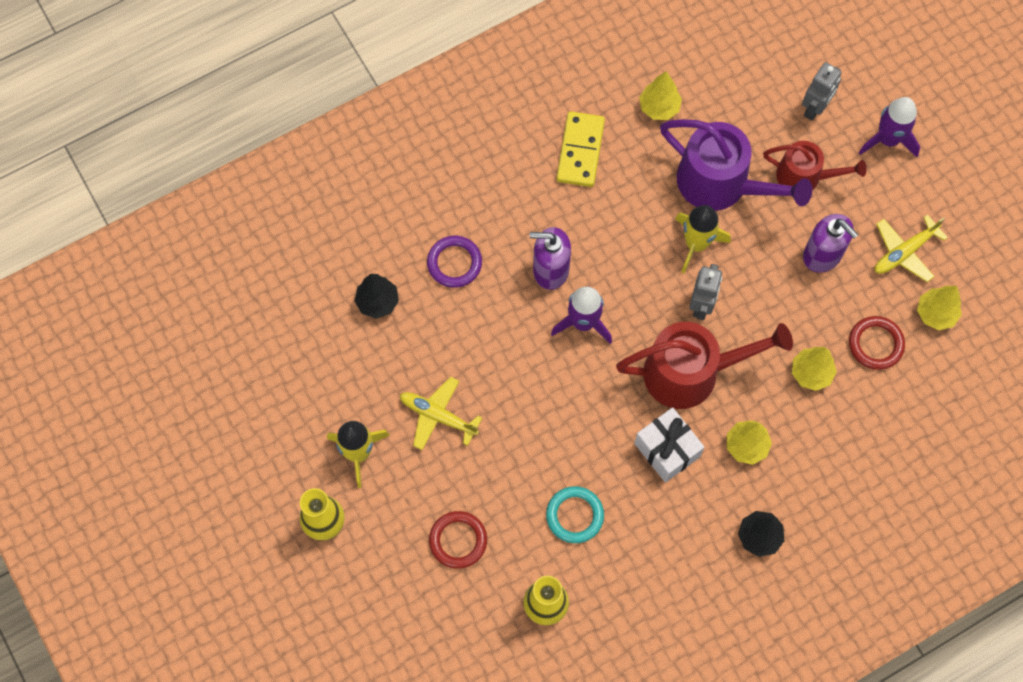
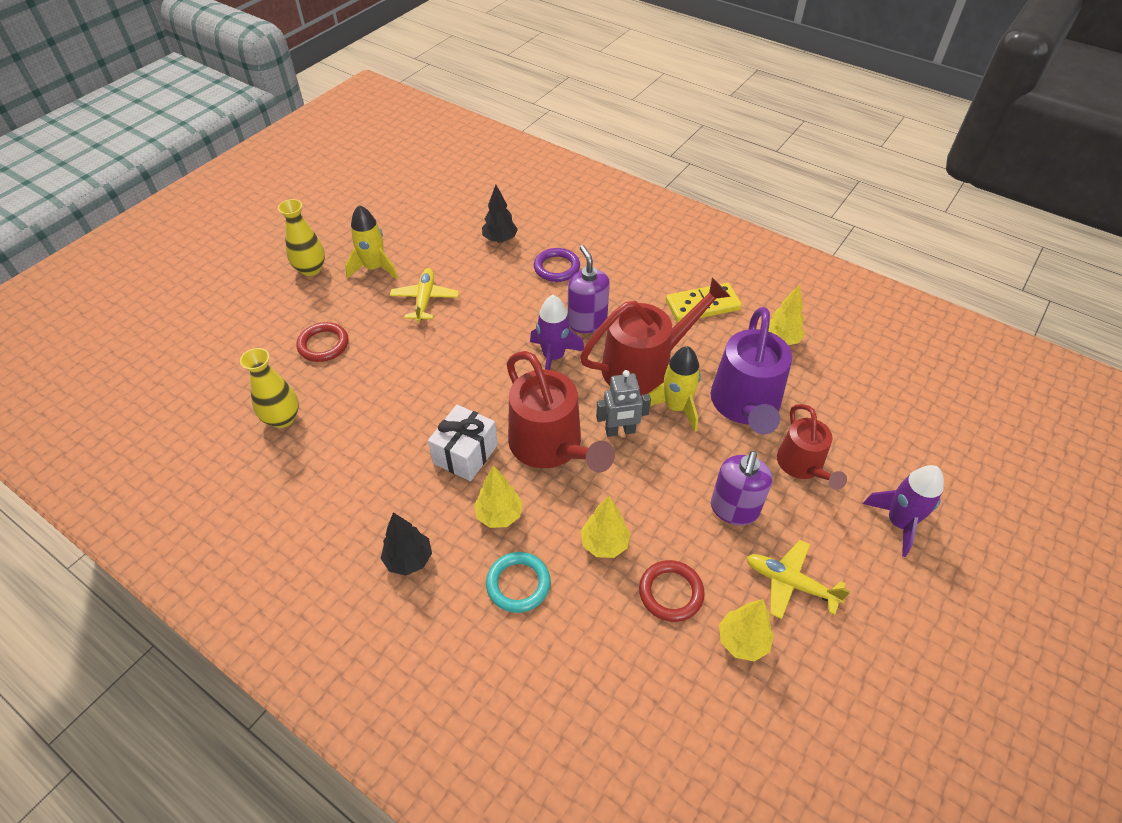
camera: 65 degrees right, 20 degrees down
turquoise ring [546,486,604,543] -> turquoise ring moved to [486,552,551,613]
grey robot [802,62,842,121] -> none
none -> red watering can [580,277,731,396]

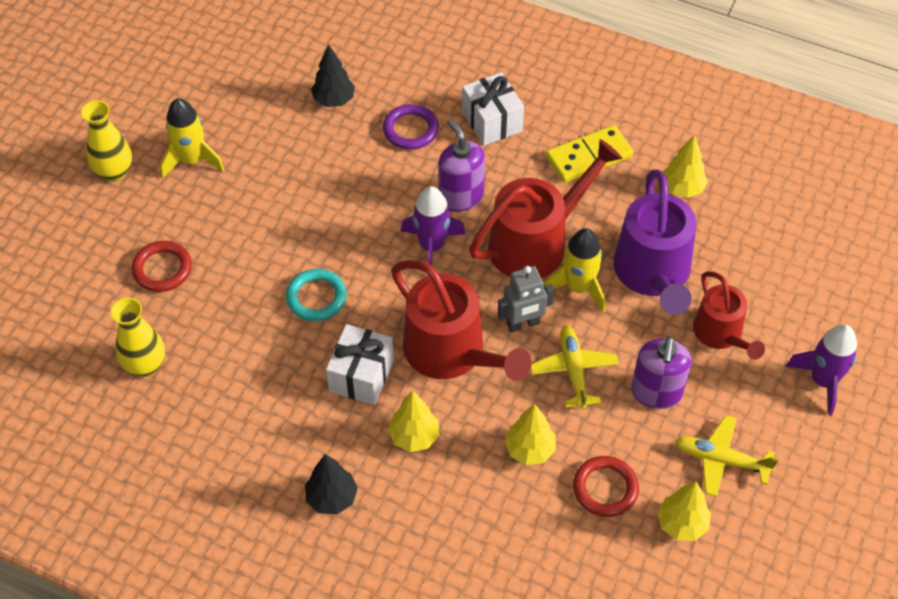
camera: 10 degrees left, 5 degrees up
yellow plane [390,268,459,322] -> yellow plane moved to [530,325,619,410]
turquoise ring [486,552,551,613] -> turquoise ring moved to [286,269,347,321]
none -> white gift [462,72,524,146]

